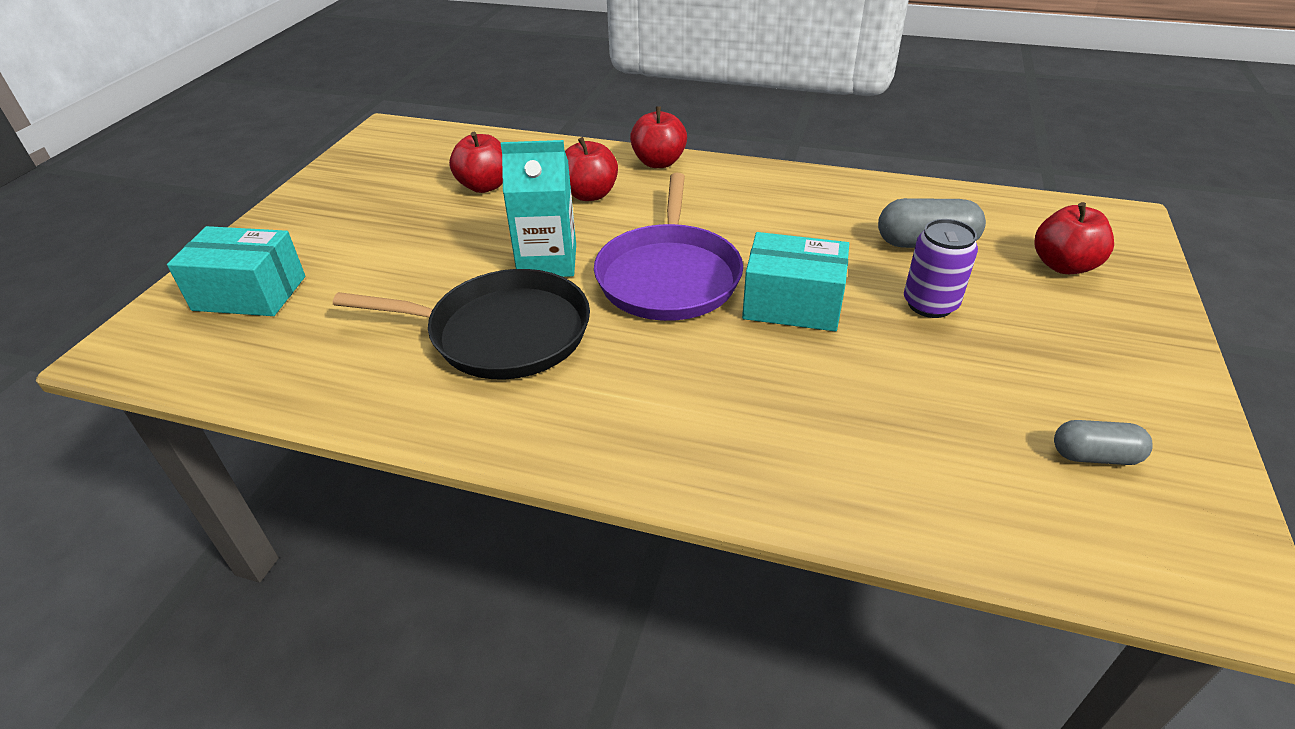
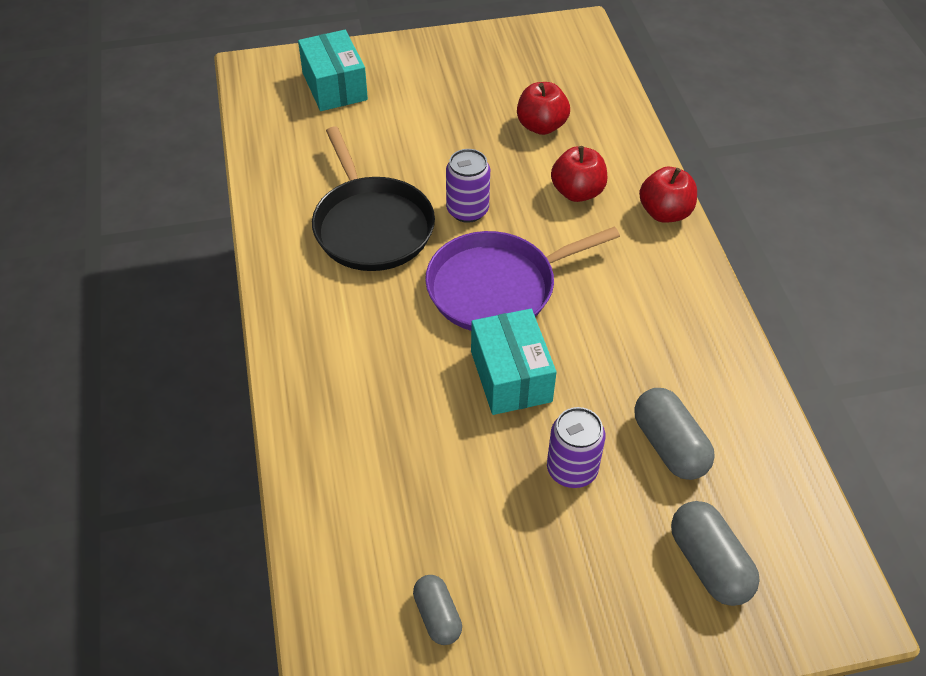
camera: 60 degrees right, 10 degrees up
turquoise carton [501,140,576,277] -> purple can [446,149,490,223]
red apple [1034,202,1114,274] -> grey capsule [671,501,760,606]

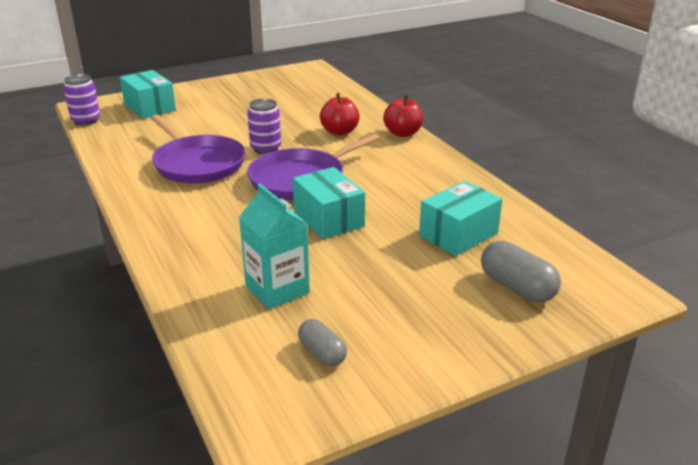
camera: 15 degrees left, 20 degrees down
black pan [312,126,435,271] -> purple pan [151,115,245,184]
red apple [517,82,570,135] -> none
purple can [547,407,605,488] -> purple can moved to [63,74,100,125]
grey capsule [634,388,715,480] -> turquoise box [419,181,502,256]
none -> turquoise carton [239,184,310,309]

